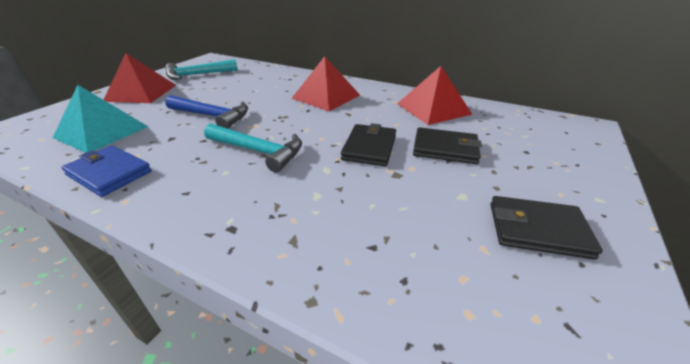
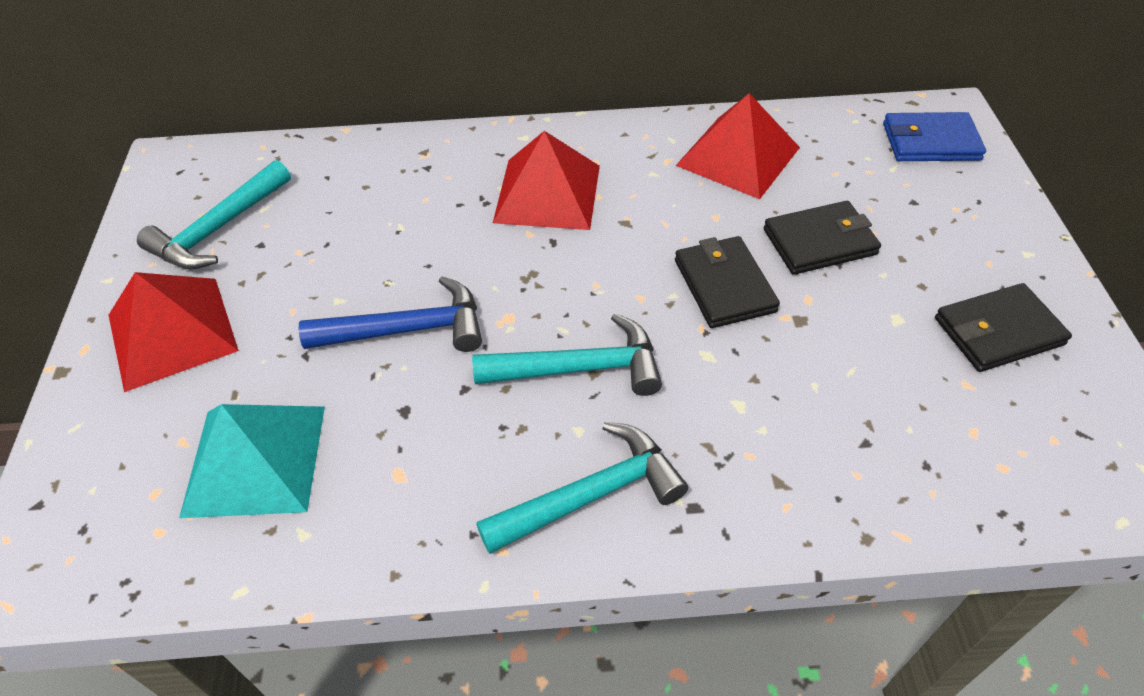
camera: 30 degrees left, 15 degrees up
blue wallet [61,145,152,197] -> blue wallet moved to [883,112,986,161]
none -> turquoise hammer [476,422,688,554]

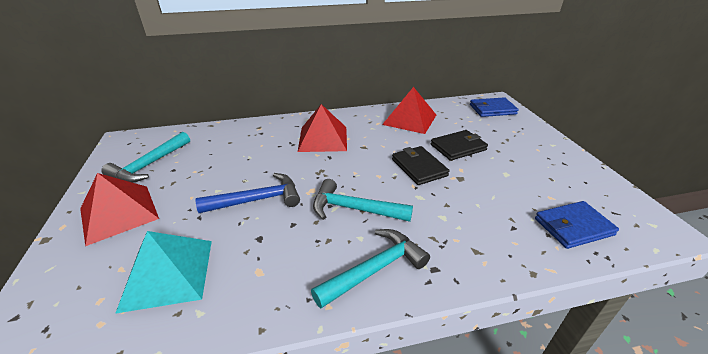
camera: 10 degrees left, 15 degrees down
turquoise hammer [472,313,662,396] -> turquoise hammer turned 150 degrees counterclockwise [313,179,413,222]
black wallet [935,283,1072,372] -> none
none -> blue wallet [535,201,619,249]

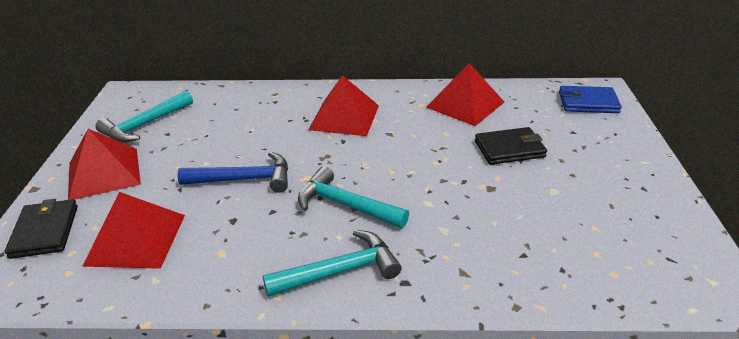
camera: 15 degrees right, 0 degrees up
turquoise pyramid [115,231,212,314] -> red pyramid [82,192,185,269]
black wallet [392,146,450,185] -> black wallet moved to [5,199,78,259]
blue wallet [535,201,619,249] -> none

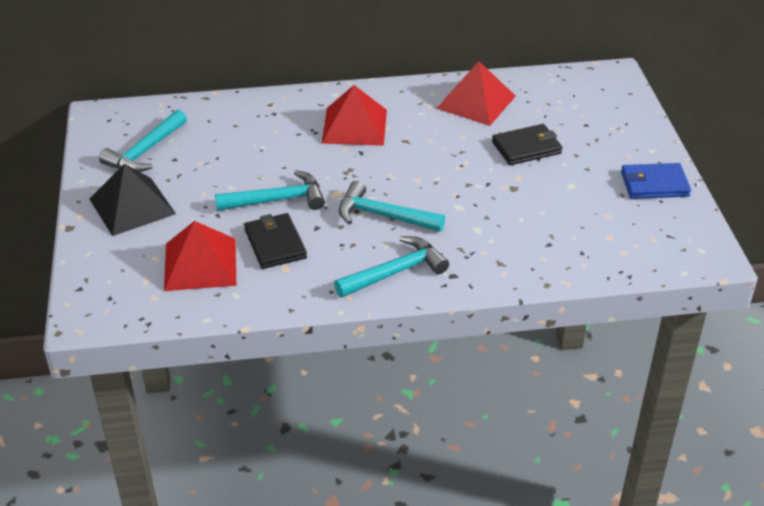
camera: 10 degrees left, 5 degrees up
black wallet [5,199,78,259] -> black wallet moved to [244,213,307,269]
red pyramid [68,129,141,200] -> black pyramid [89,164,176,236]
blue hammer [178,152,288,193] -> turquoise hammer [215,170,325,211]
blue wallet [559,86,622,113] -> blue wallet moved to [621,163,691,199]

